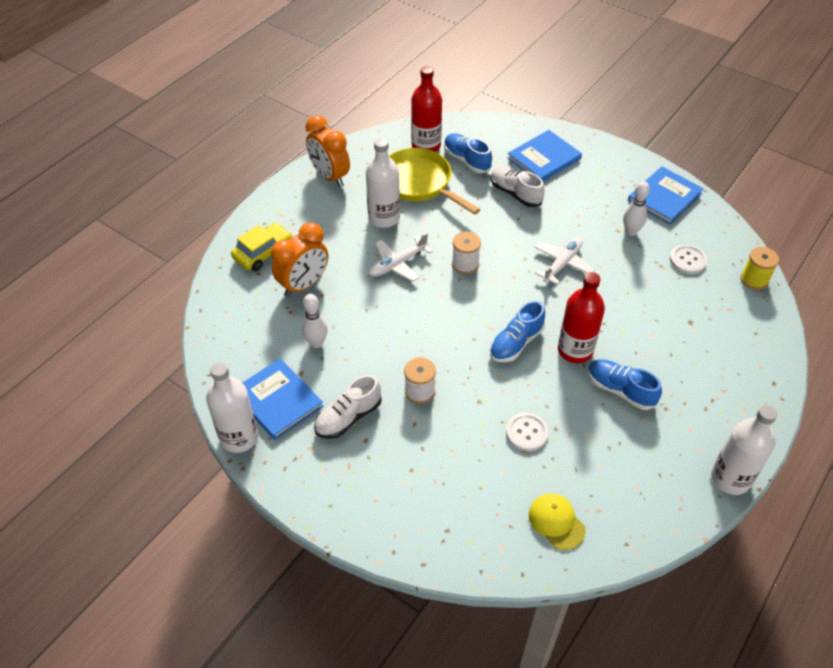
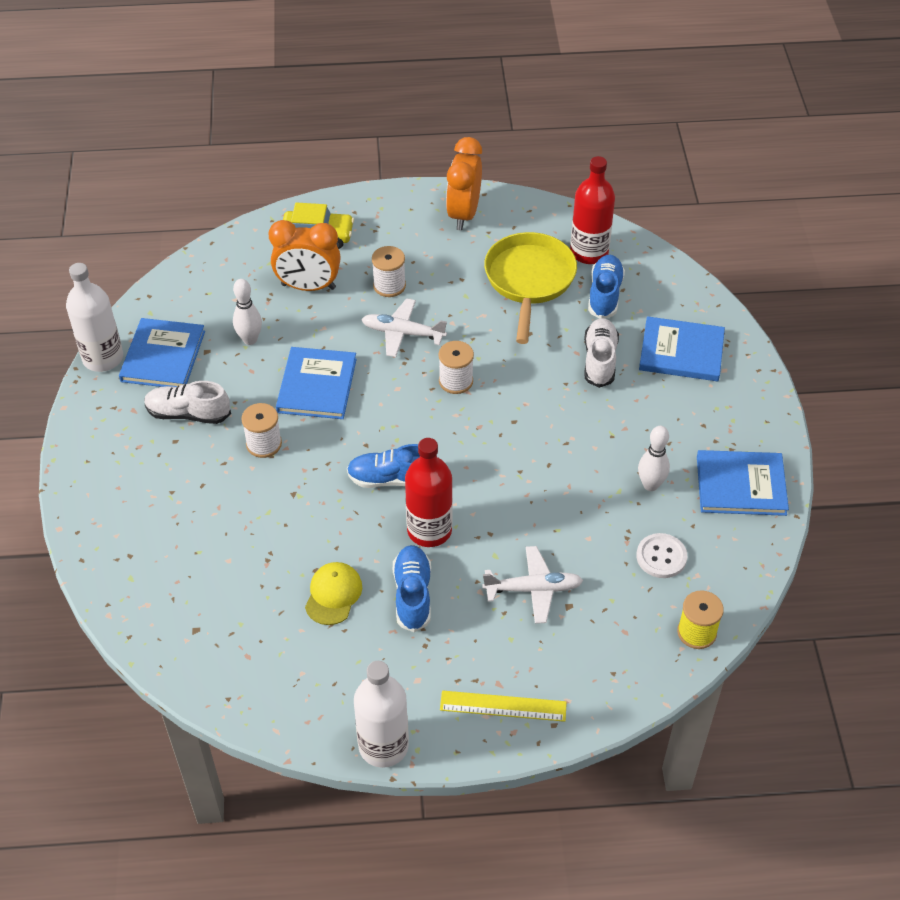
camera: 50 degrees right, 0 degrees up
white bottle [366,138,400,228] -> none
white button [506,413,549,451] -> none
yellow cap [529,493,586,550] -> yellow cap moved to [305,562,362,625]
white plane [534,237,594,285] -> white plane moved to [482,546,583,624]
none -> blue book [276,347,357,419]
none -> white spool [372,246,406,297]
none -> yellow ruler [440,691,567,722]

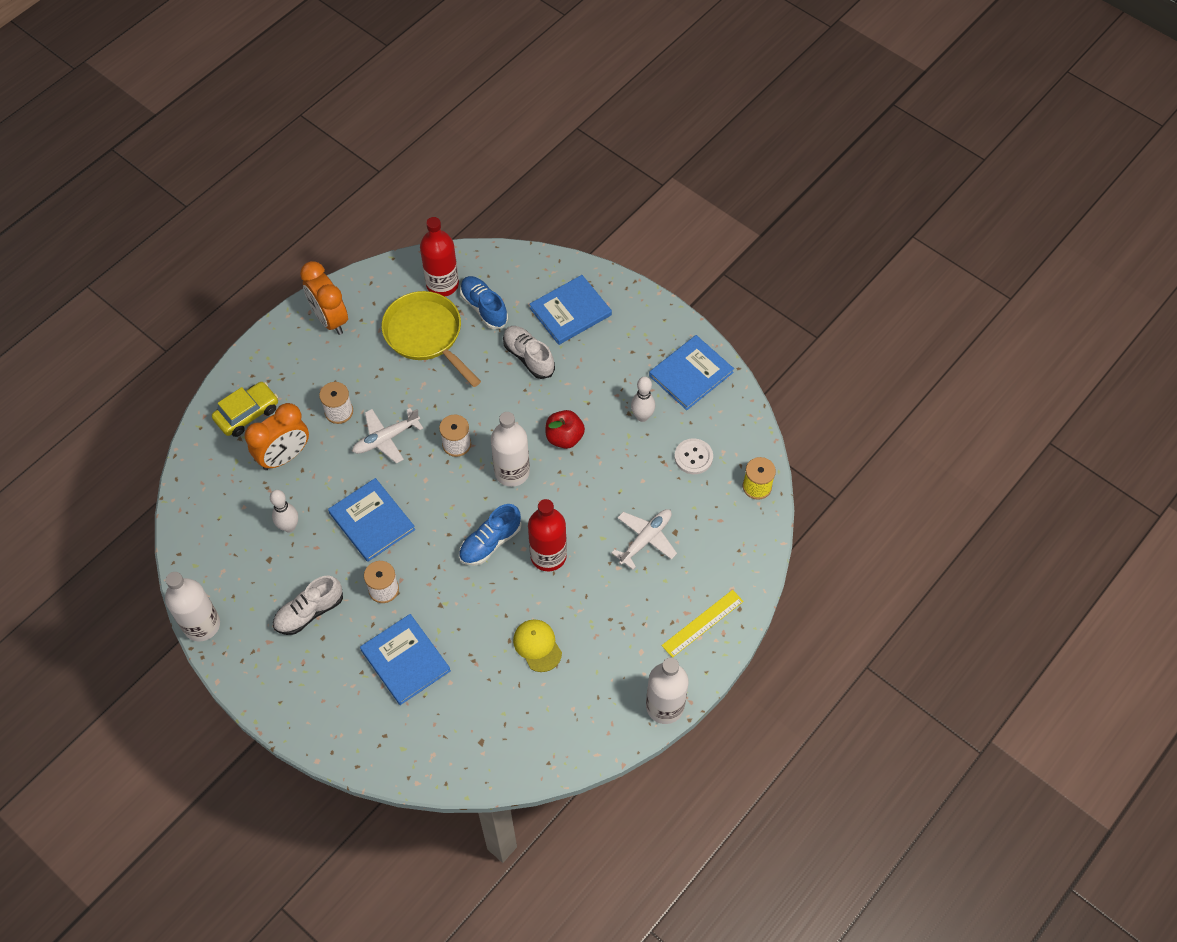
camera: 45 degrees left, 10 degrees up
blue book [119,318,205,387] -> blue book moved to [360,614,451,705]
blue shoe [393,545,431,632] -> none
none -> white bottle [491,412,530,487]
none -> red apple [546,410,585,449]

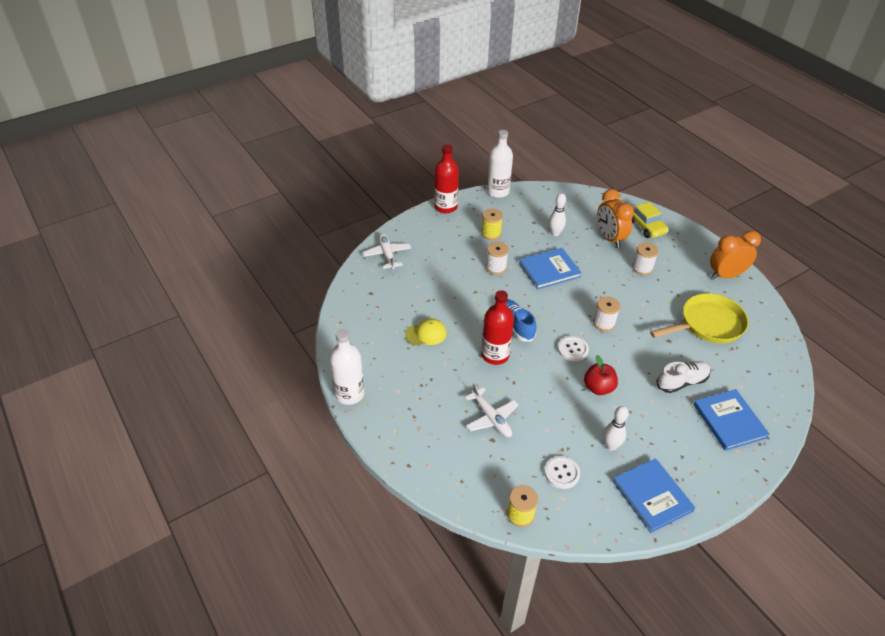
camera: 105 degrees right, 15 degrees down
white shoe [273,576,343,635] -> yellow spool [481,209,503,240]
white plane [352,408,423,464] -> white plane moved to [363,233,411,269]
blue book [360,614,451,705] -> none
red bottle [420,217,459,296] -> red bottle moved to [434,144,459,213]
blue shoe [460,276,508,329] -> none
white bottle [491,412,530,487] -> white button [558,336,589,361]
yellow ruler [662,590,744,658] -> none

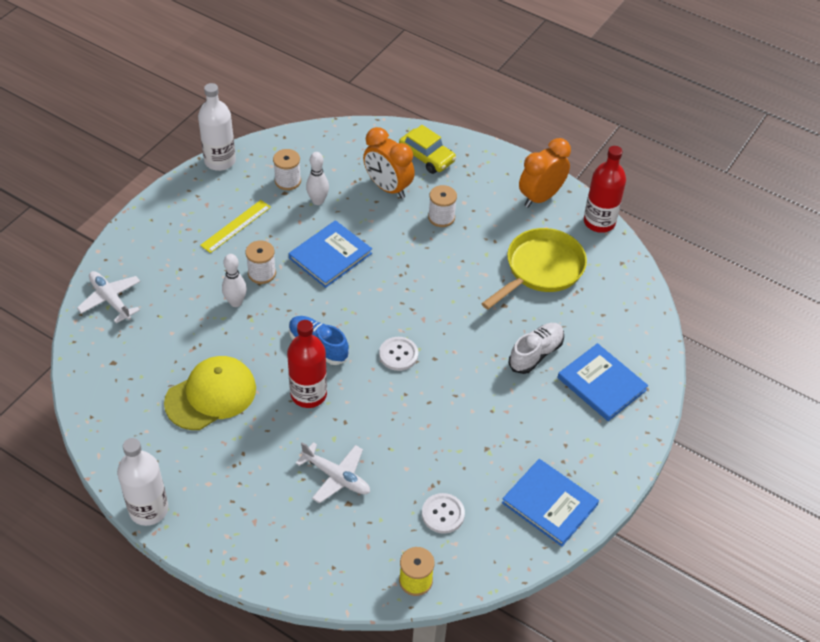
camera: 25 degrees left, 5 degrees up
yellow cap [405,318,447,346] -> yellow cap [164,356,256,430], size x1.70
red bottle [434,144,459,213] -> red bottle moved to [584,146,626,233]
yellow spool [481,209,503,240] -> yellow ruler [200,200,271,253]
red apple [584,355,618,395] -> none
white spool [593,297,620,331] -> white spool moved to [273,149,301,190]
white bowling pin [603,406,629,451] -> white bowling pin moved to [222,254,247,307]

